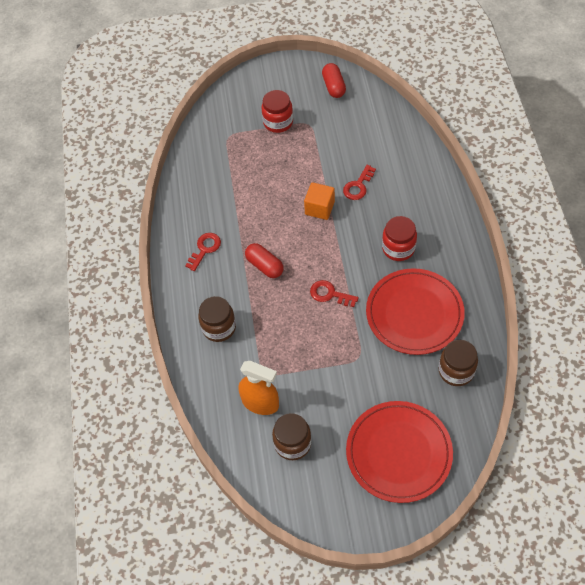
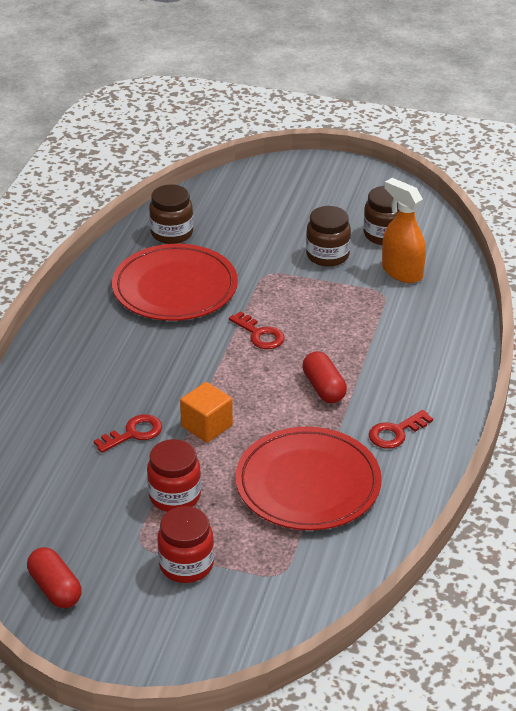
camera: 160 degrees left, 20 degrees down
brown jar [198,296,236,342] -> brown jar moved to [306,206,351,267]
red capsule [322,63,346,98] -> red capsule turned 45 degrees counterclockwise [27,547,82,608]
red plate [346,401,453,503] -> red plate moved to [235,427,382,530]
red jar [382,216,417,261] -> red jar moved to [147,439,201,512]

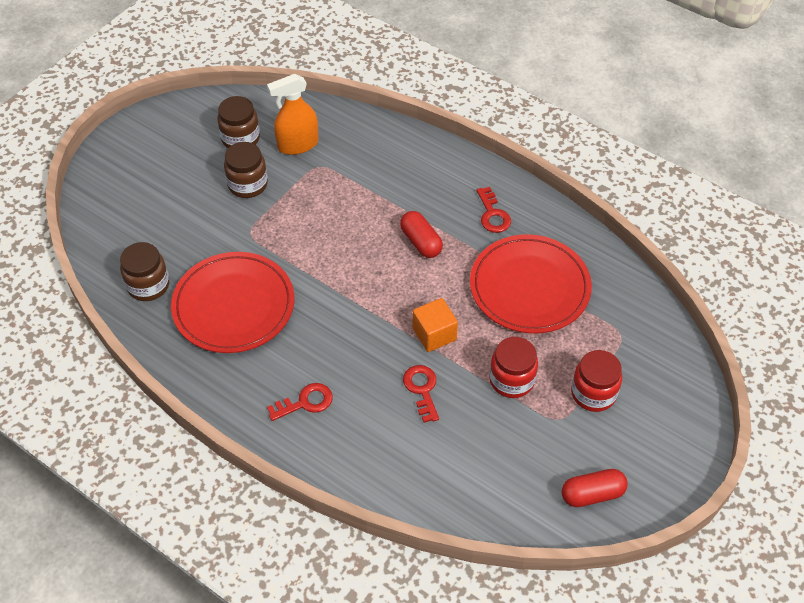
camera: 70 degrees left, 15 degrees up
red key [229,311,285,349] -> red key moved to [267,383,333,421]
red capsule [302,351,347,403] -> red capsule turned 60 degrees clockwise [400,211,443,258]

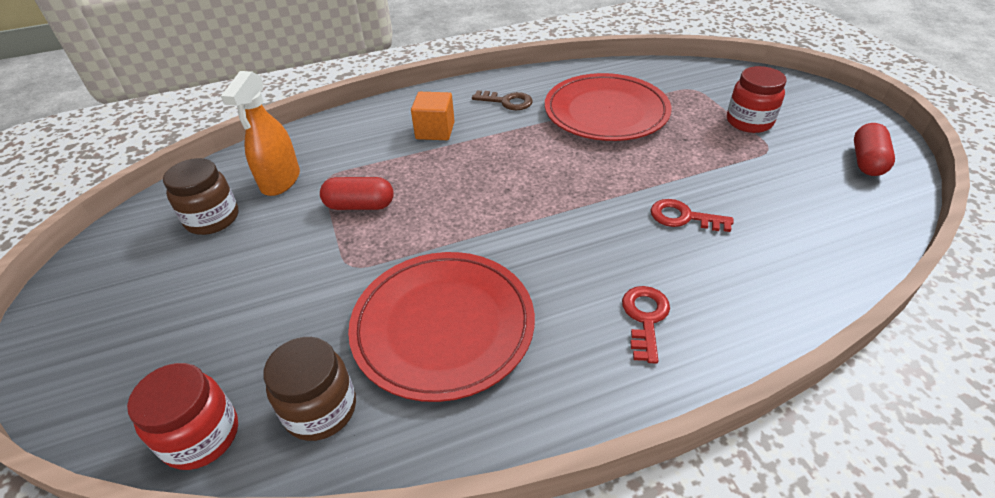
camera: 55 degrees left, 10 degrees down
brown jar [224,142,268,198] -> none
red capsule [400,211,443,258] -> red capsule moved to [320,177,394,210]
orange cube [413,298,458,352] -> orange cube moved to [411,92,455,140]
red key [477,187,511,233] -> brown key [472,90,532,110]
red jar [489,337,538,398] -> red jar moved to [127,363,238,470]

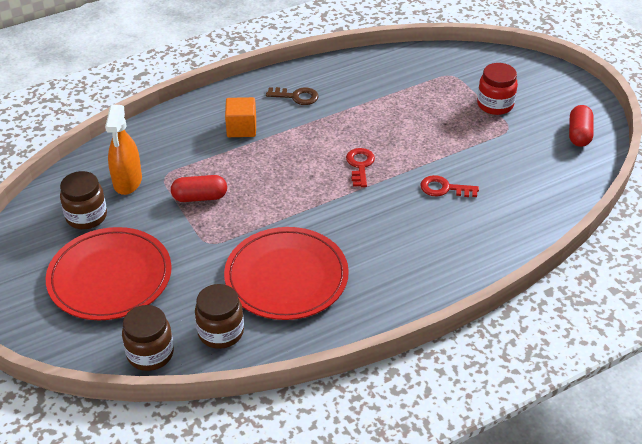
camera: 10 degrees left, 0 degrees up
red jar [127,363,238,470] -> brown jar [122,305,174,371]
red plate [545,73,672,141] -> red plate moved to [46,227,172,320]
red key [622,286,670,364] -> red key moved to [346,148,375,187]

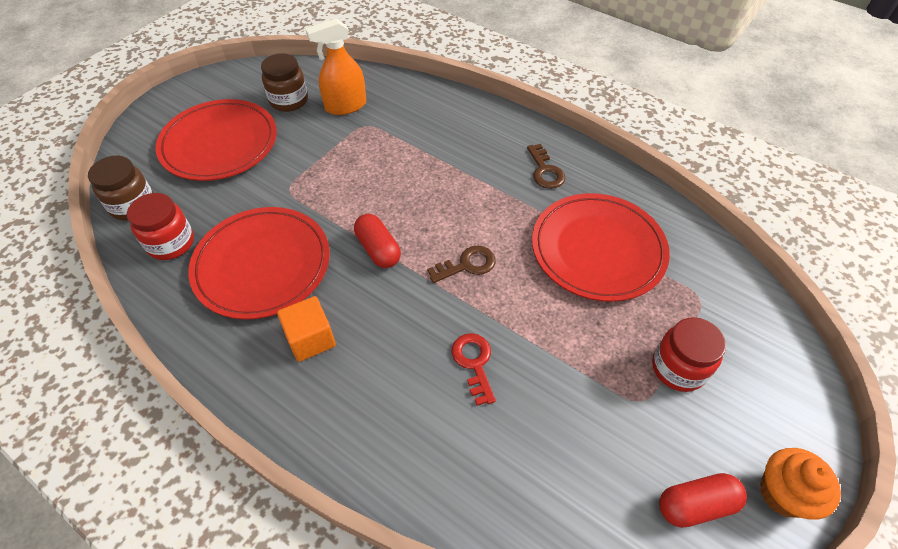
camera: 65 degrees right, 10 degrees up
red capsule [171,175,227,202] -> red capsule moved to [354,214,401,268]
brown jar [195,284,244,349] -> red jar [127,193,194,260]
orange cube [225,97,256,137] -> orange cube moved to [277,296,336,362]
red key [346,148,375,187] -> brown key [427,245,496,283]
none -> red plate [532,193,670,302]
none -> orange cupcake [760,448,841,520]

